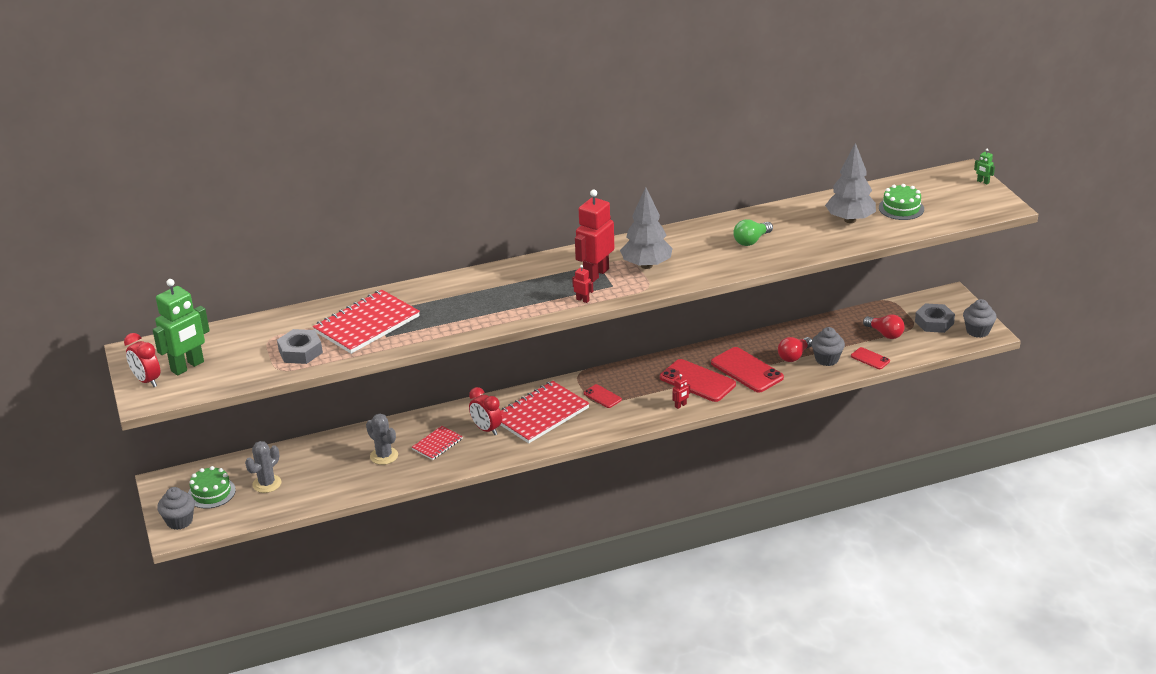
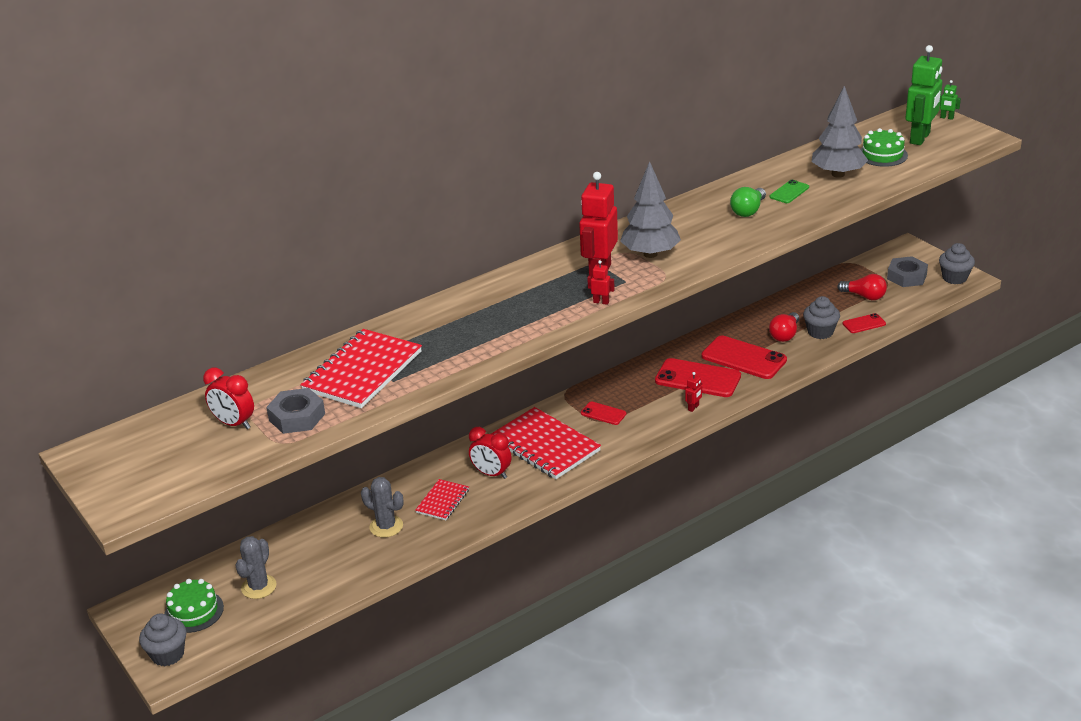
camera: 15 degrees left, 0 degrees up
red clock [124,333,160,387] -> red clock moved to [203,368,254,429]
green robot [153,279,210,375] -> green robot moved to [905,45,942,145]
red notebook [500,381,590,443] -> red notebook turned 75 degrees counterclockwise [491,407,601,479]
red phone [851,347,890,369] -> red phone turned 45 degrees counterclockwise [843,313,886,333]
none -> green phone [770,180,809,203]

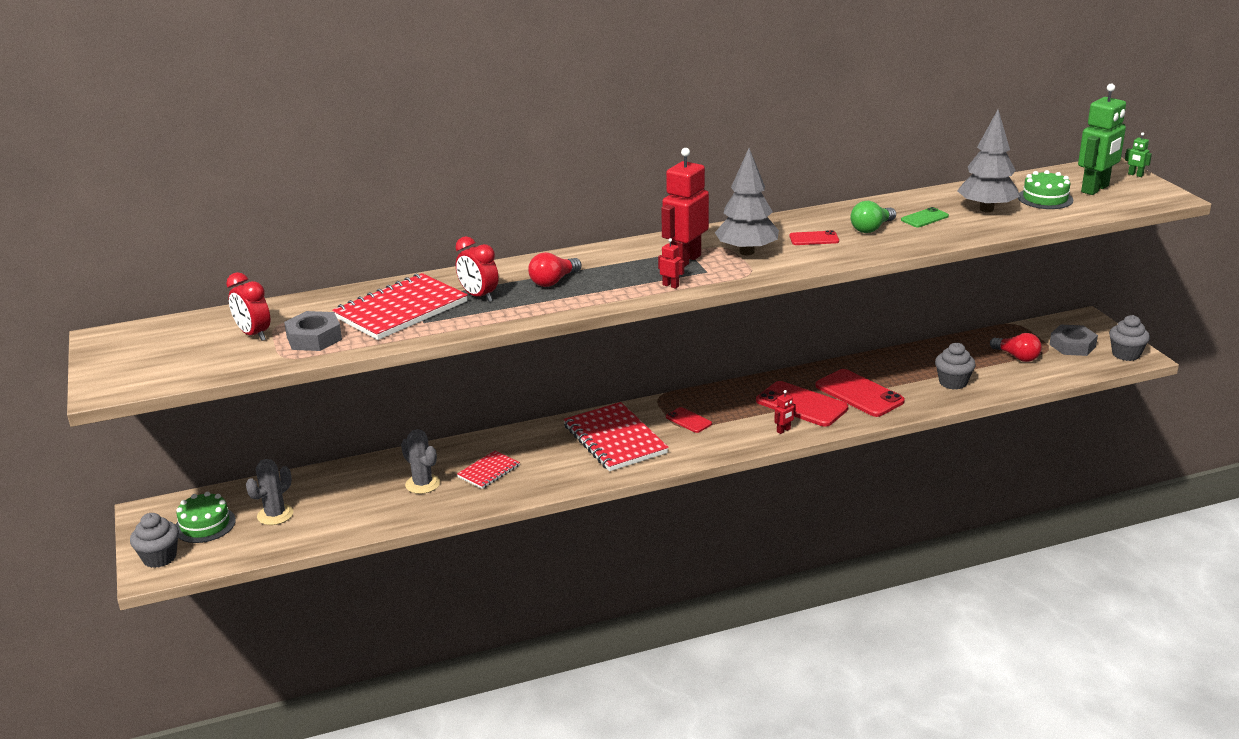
camera: 15 degrees right, 5 degrees down
red clock [469,427,512,479] -> red clock moved to [456,236,498,302]
red light bulb [769,312,799,342] -> red light bulb moved to [528,252,581,287]
red phone [843,313,886,333] -> red phone moved to [789,230,839,245]

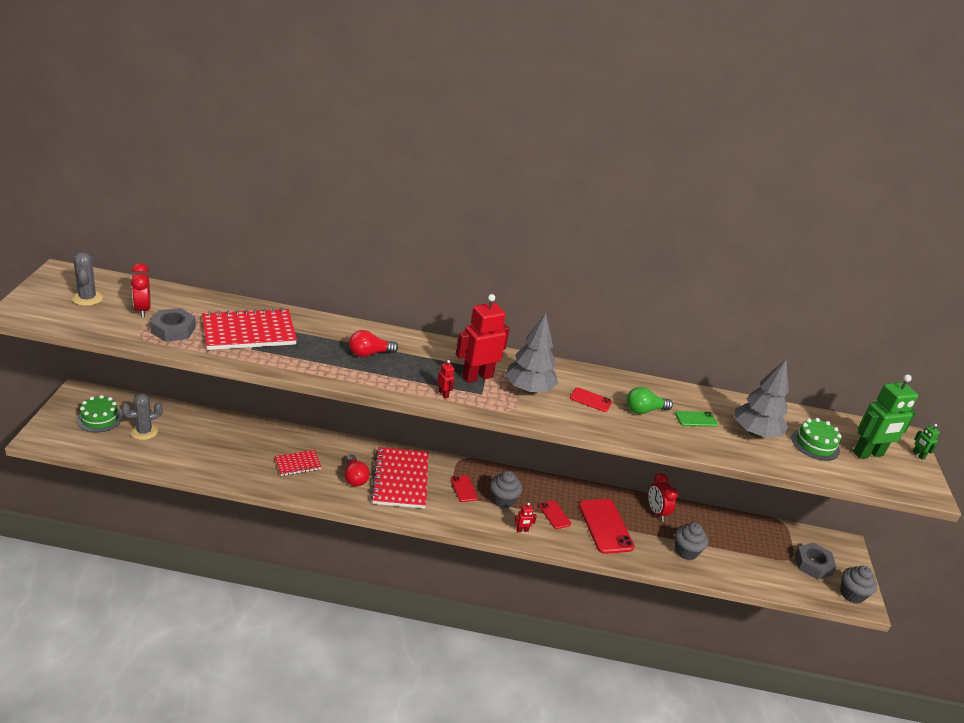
camera: 20 degrees right, 5 degrees up
grey cupcake [130,513,179,568] -> grey cupcake moved to [490,471,522,508]
grey cactus [401,429,440,494] -> grey cactus moved to [72,252,103,306]
red clock [456,236,498,302] -> red clock moved to [648,473,678,521]
red phone [756,381,848,427] -> red phone [539,500,571,529], size x0.52
red light bulb [990,333,1042,362] -> red light bulb moved to [344,454,370,486]

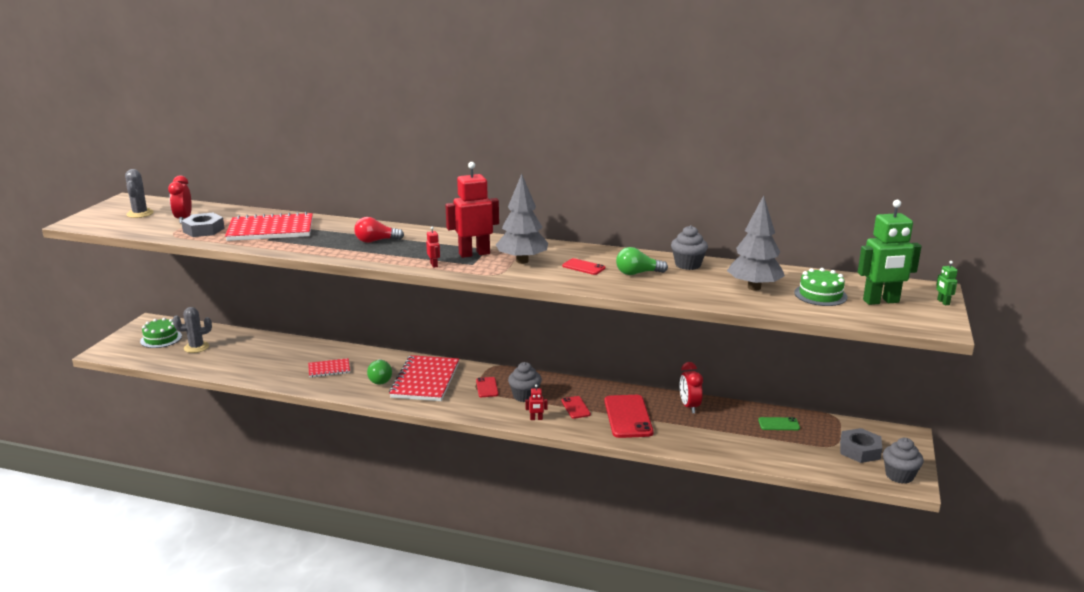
camera: 15 degrees right, 10 degrees down
red light bulb [344,454,370,486] -> green light bulb [367,359,392,385]
green phone [675,411,718,427] -> green phone moved to [758,417,800,430]
grey cupcake [675,522,708,560] -> grey cupcake moved to [671,225,708,270]

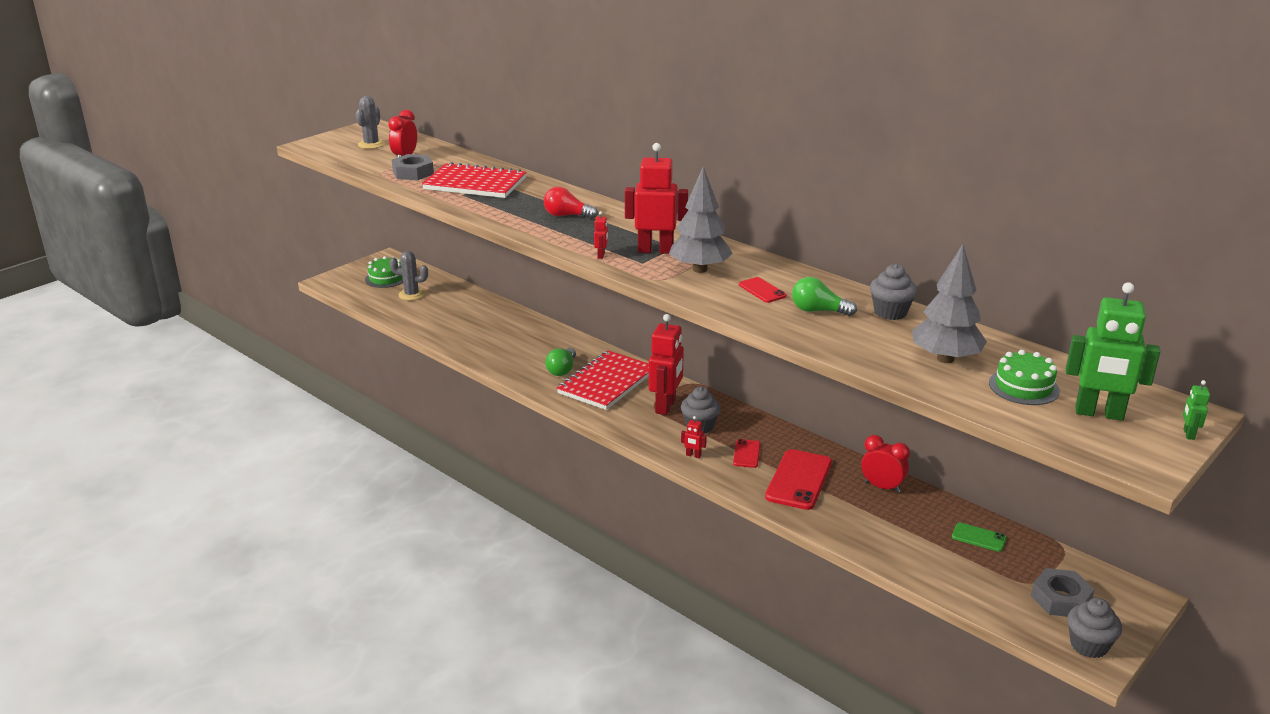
camera: 25 degrees right, 5 degrees up
red notebook [308,358,350,378] -> none
red phone [476,377,499,397] -> red robot [649,314,684,415]
red clock [680,362,703,414] -> red clock turned 105 degrees clockwise [861,435,910,493]

